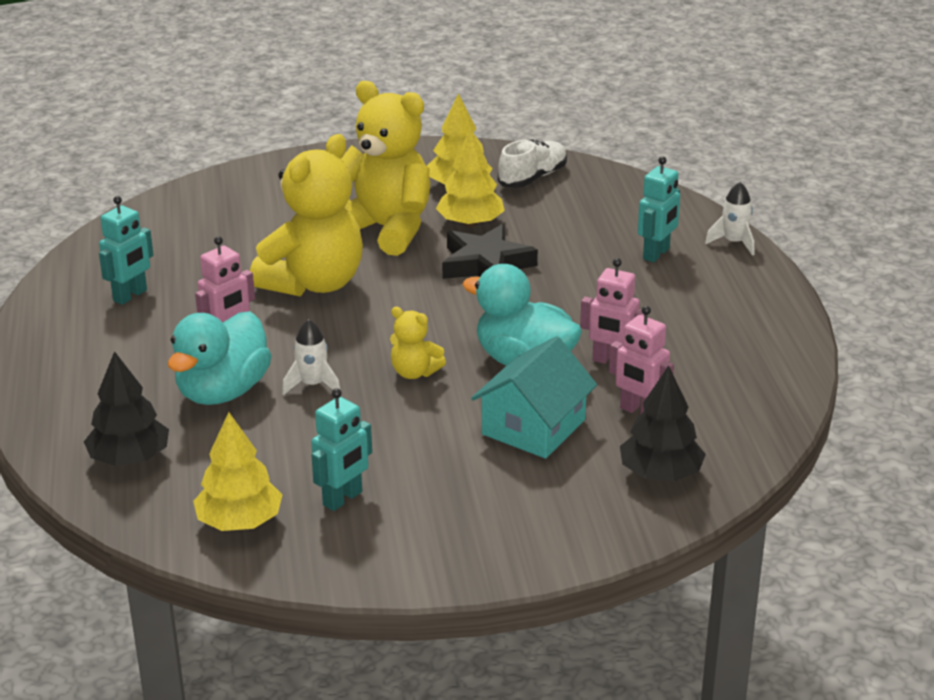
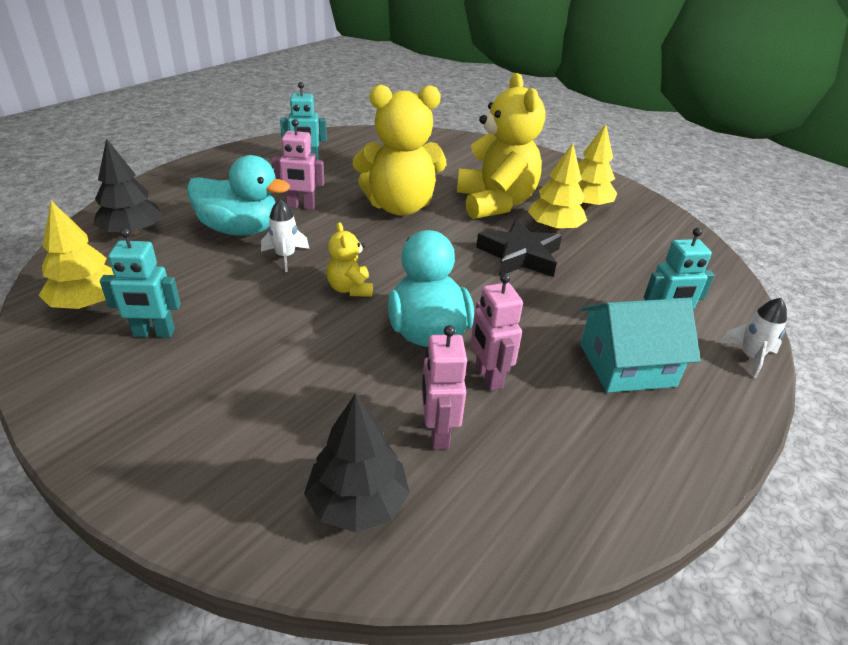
camera: 45 degrees right, 5 degrees up
turquoise duck [168,311,272,405] -> turquoise duck turned 150 degrees counterclockwise [187,155,290,236]
turquoise house [471,336,597,459] -> turquoise house moved to [580,298,701,393]
white shoe [498,140,567,188] -> none

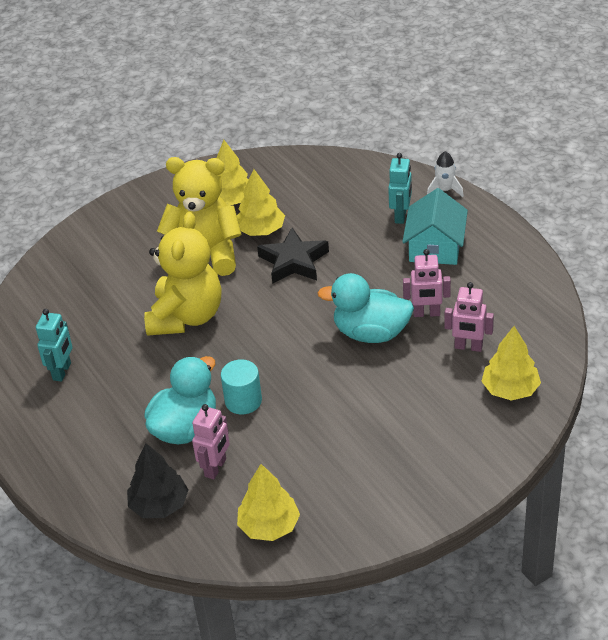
camera: 65 degrees left, 5 degrees up
turquoise robot [100,228,181,338] -> none
white rocket [261,199,309,272] -> turquoise cylinder [221,359,262,415]
pink robot [271,119,324,210] -> pink robot moved to [192,404,230,479]
black tree [304,393,410,533] -> yellow tree [481,326,541,401]
yellow teddy bear [326,222,373,297] -> none

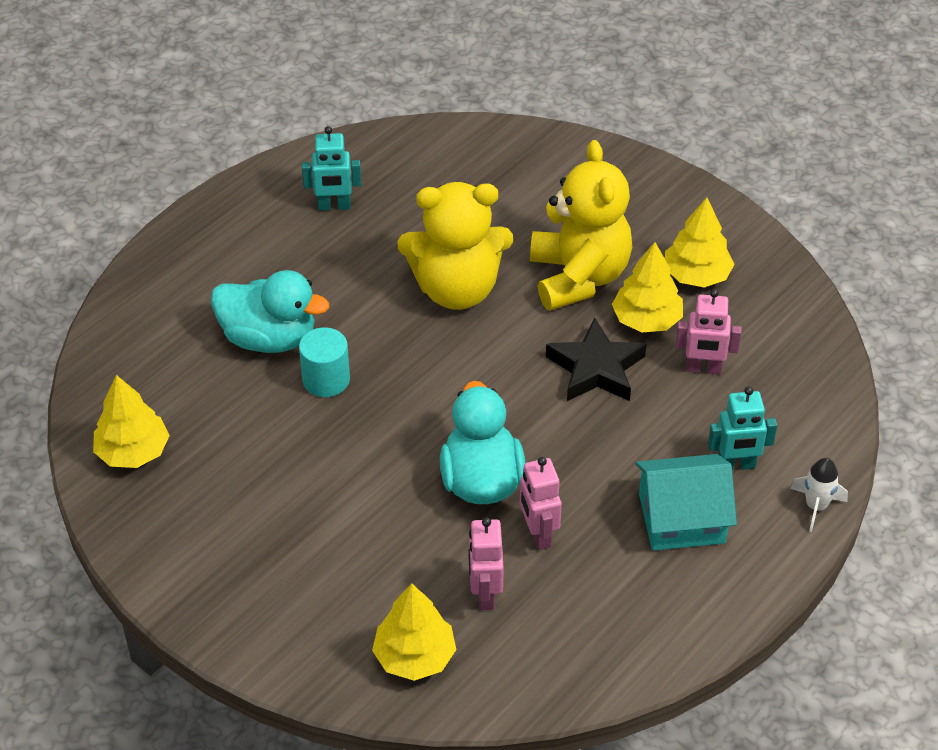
camera: 70 degrees right, 5 degrees up
black tree [127,443,189,518] -> none
pink robot [192,404,230,479] -> pink robot moved to [675,289,742,374]

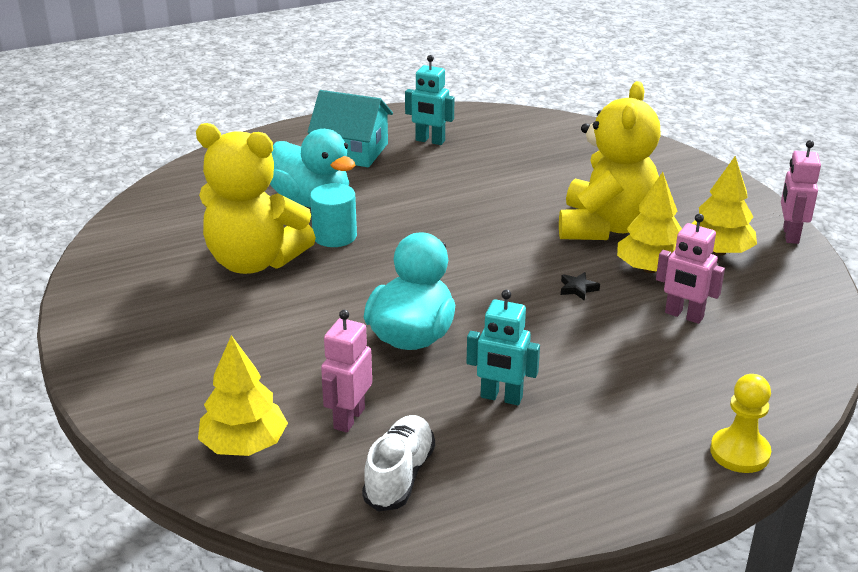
camera: 25 degrees right, 15 degrees down
yellow tree [93,375,170,468] -> none
yellow teddy bear [397,182,513,310] -> yellow teddy bear moved to [196,123,316,274]
pink robot [520,457,562,550] -> pink robot moved to [781,140,821,244]
black star [546,318,646,401] -> black star [561,272,600,301], size x0.40
turquoise house [635,454,737,551] -> turquoise house moved to [308,90,393,167]
turquoise robot [708,387,777,471] -> turquoise robot moved to [467,290,540,405]
white rocket [791,458,848,532] -> yellow pawn [710,374,771,473]
none -> white shoe [362,415,435,512]

